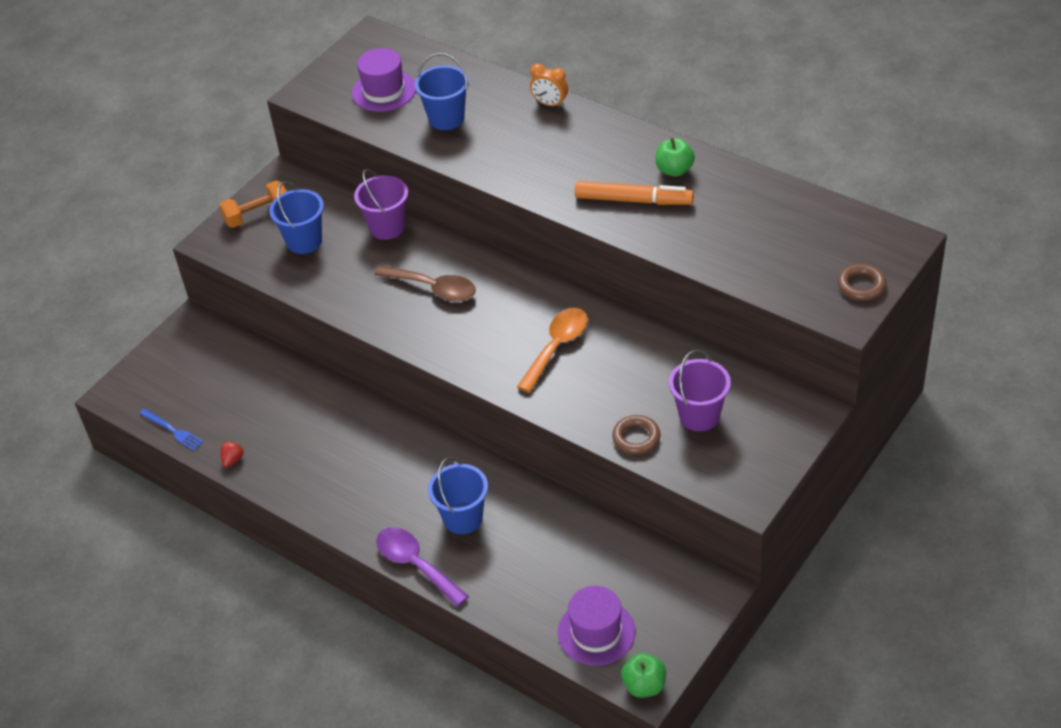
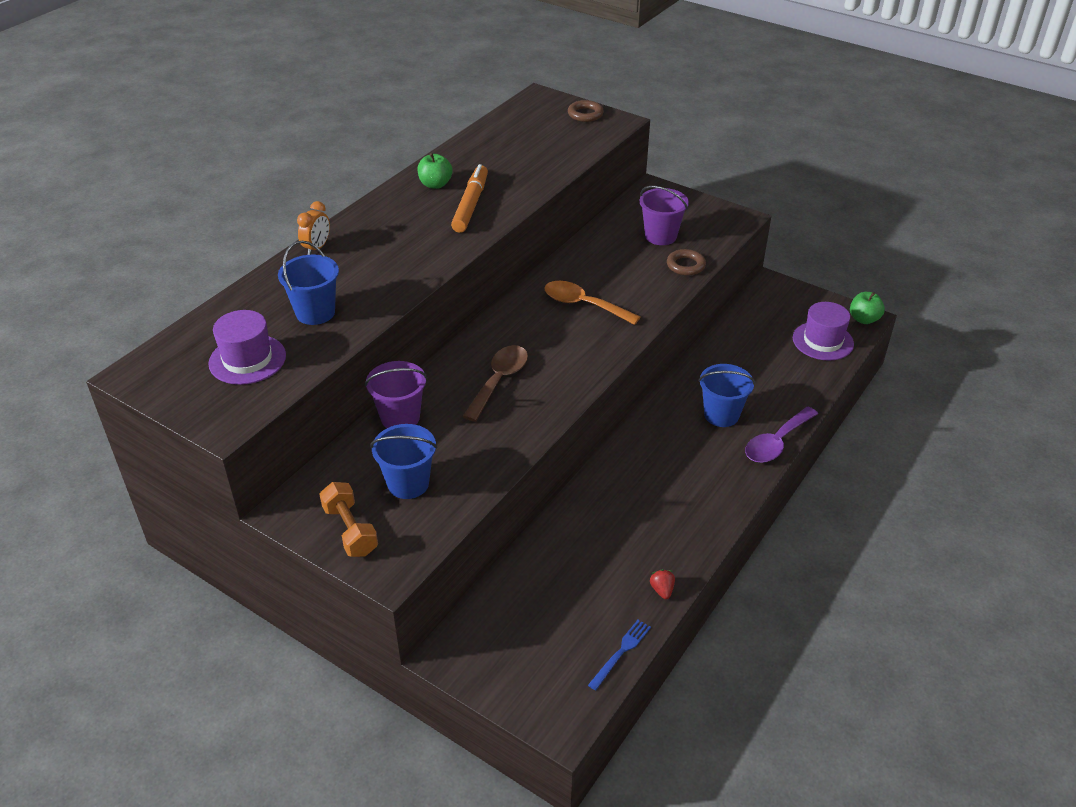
camera: 95 degrees left, 5 degrees down
red strawberry [221,441,244,468] -> red strawberry turned 60 degrees clockwise [650,569,675,599]

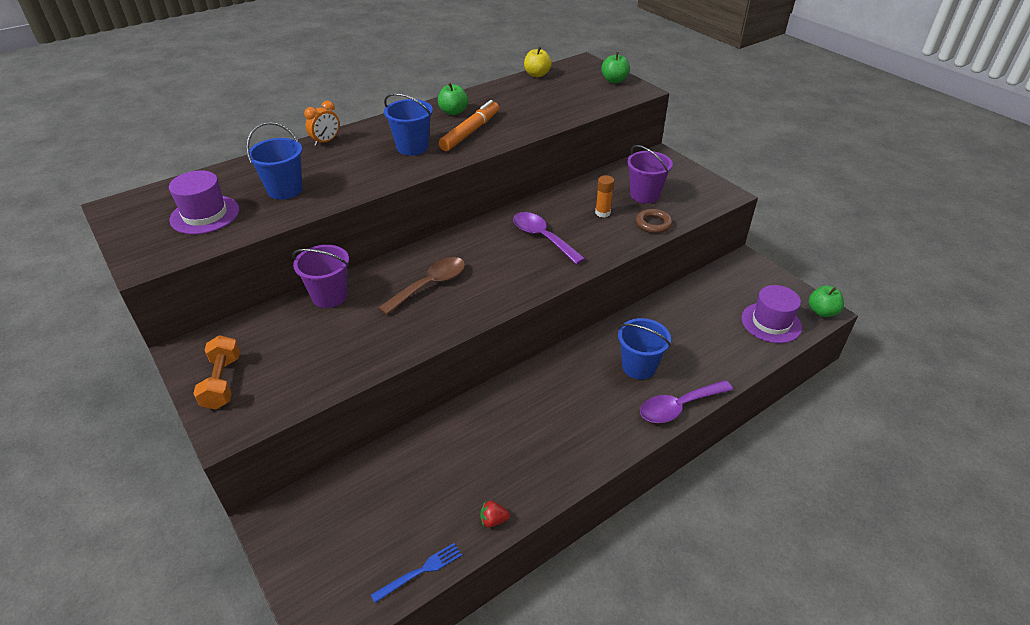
camera: 20 degrees right, 0 degrees up
blue bucket [370,424,437,499] -> blue bucket moved to [384,93,433,156]
orange spoon [544,281,640,325] -> purple spoon [513,212,585,265]
brown ring [568,100,604,122] -> green apple [601,52,630,83]
red strawberry [650,569,675,599] -> red strawberry turned 105 degrees counterclockwise [480,501,510,527]
none -> yellow apple [524,47,552,77]
none -> orange glue stick [595,175,615,217]

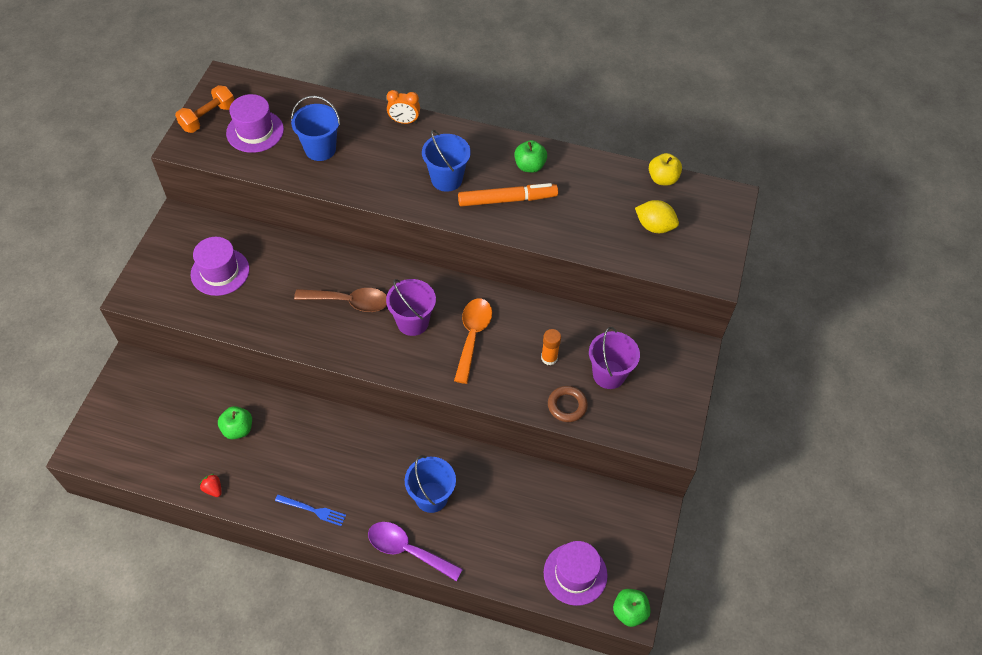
camera: 50 degrees right, 15 degrees up
orange dumbbell [193,335,240,410] -> orange dumbbell moved to [175,85,234,133]
purple bucket [292,245,349,308] -> purple bucket moved to [386,279,436,336]
blue fork [371,543,462,603] -> blue fork moved to [275,494,346,526]
purple spoon [513,212,585,265] -> orange spoon [454,299,492,384]
green apple [601,52,630,83] -> green apple moved to [218,406,252,439]
none -> purple hat [191,237,249,296]
none -> yellow lemon [635,200,679,233]

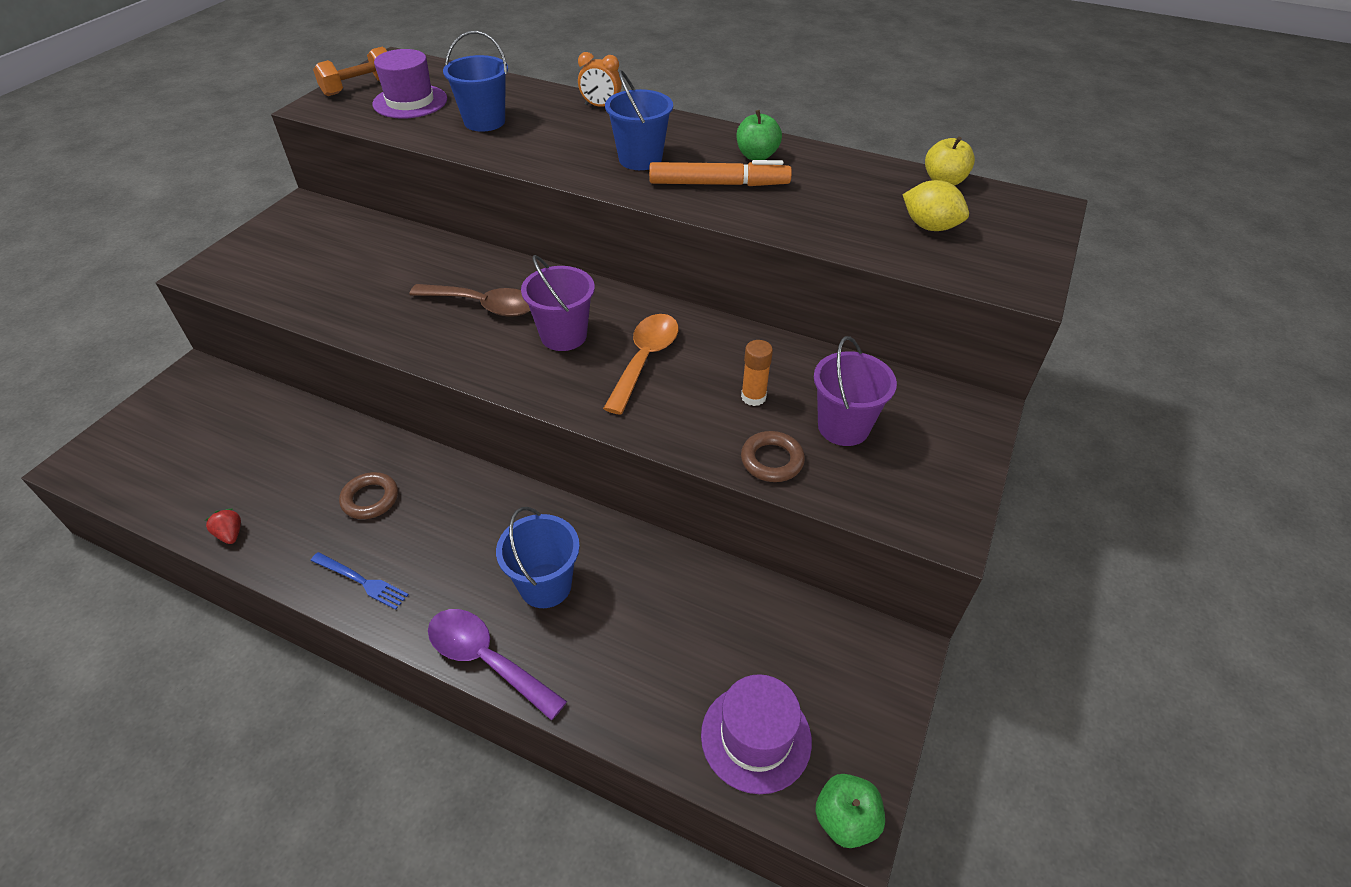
camera: 10 degrees right, 10 degrees down
purple hat [191,237,249,296] -> none
green apple [218,406,252,439] -> none
none -> brown ring [339,472,398,519]

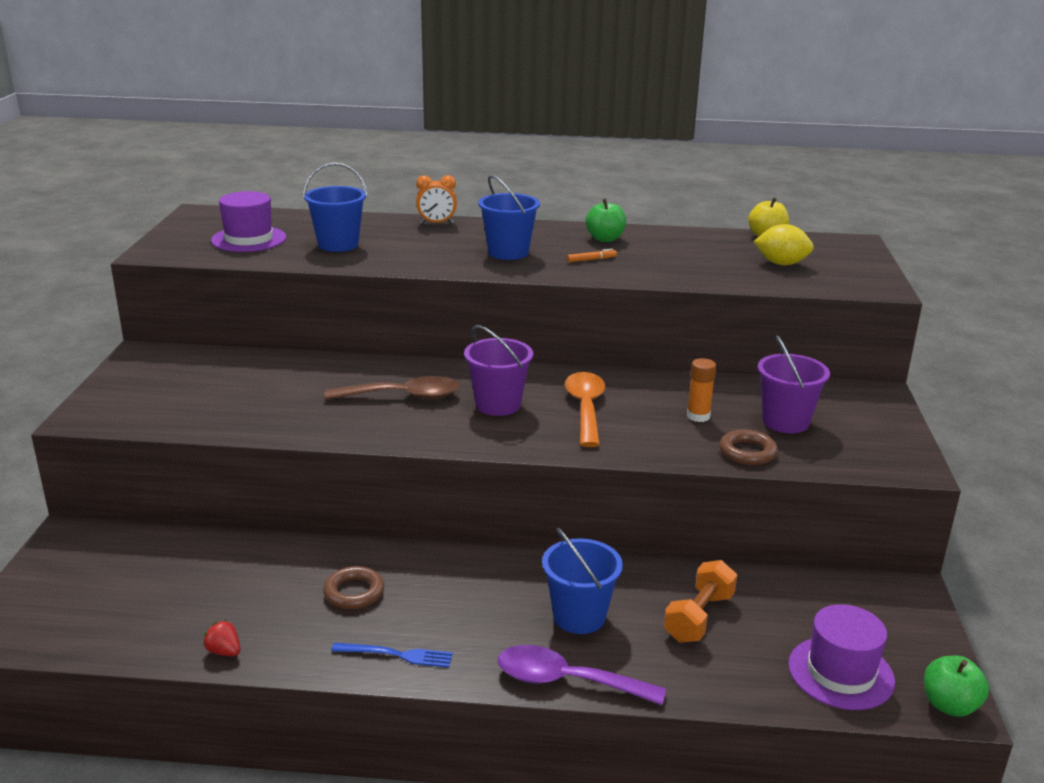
camera: 20 degrees left, 20 degrees down
orange dumbbell [313,47,387,96] -> orange dumbbell moved to [664,560,737,643]
orange marker [649,160,792,186] -> orange marker [567,249,617,262], size x0.41

